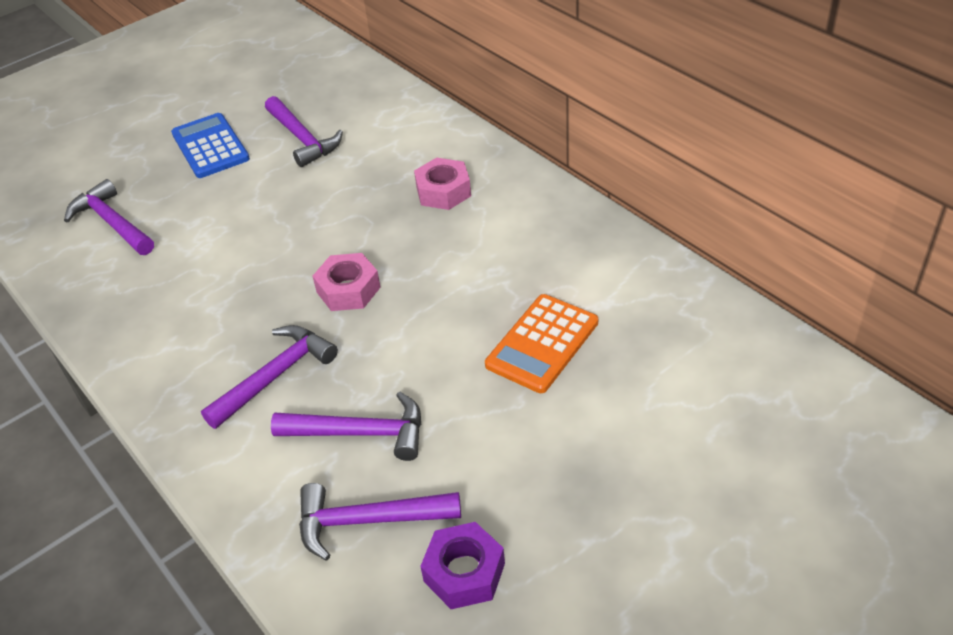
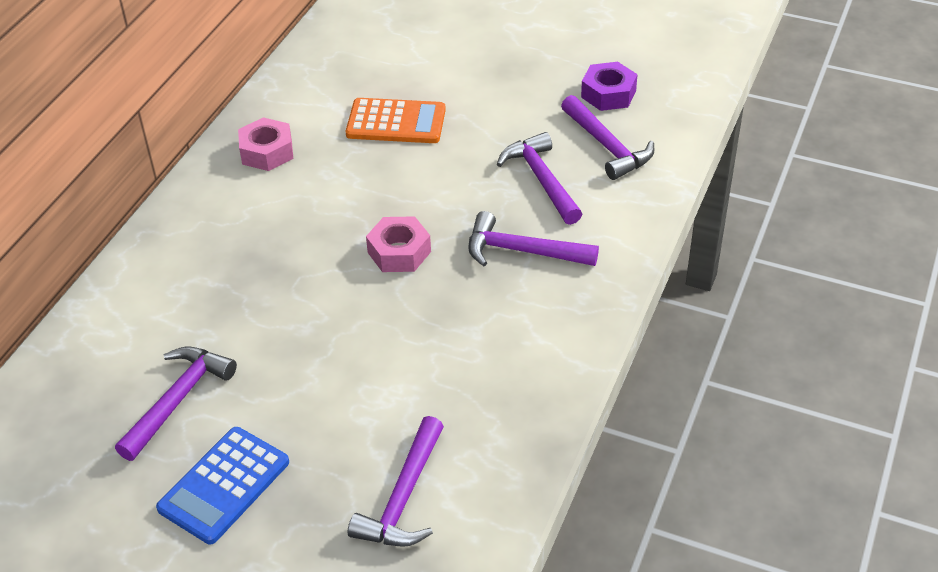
camera: 120 degrees left, 0 degrees up
pink nut [414,158,471,210] -> pink nut moved to [238,117,293,171]

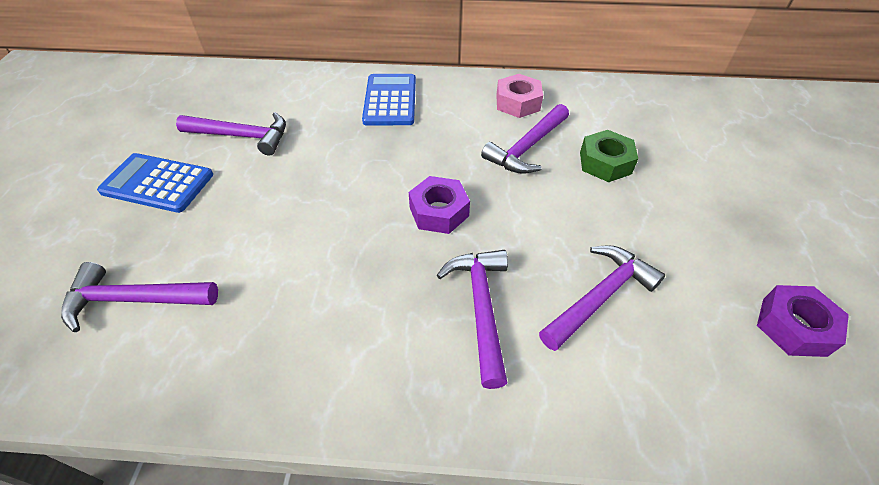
camera: 70 degrees right, 5 degrees up
orange calculator [346,98,446,143] -> green nut [580,130,638,182]
pink nut [366,216,431,272] -> purple nut [409,176,470,234]
purple hammer [561,95,654,180] -> purple hammer moved to [481,104,569,174]
none -> blue calculator [362,74,416,126]

